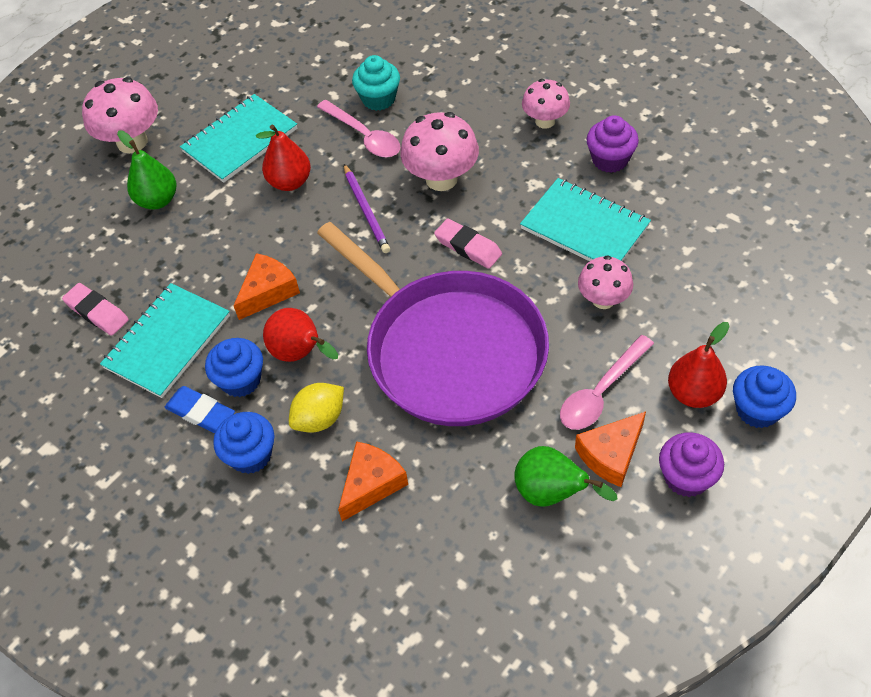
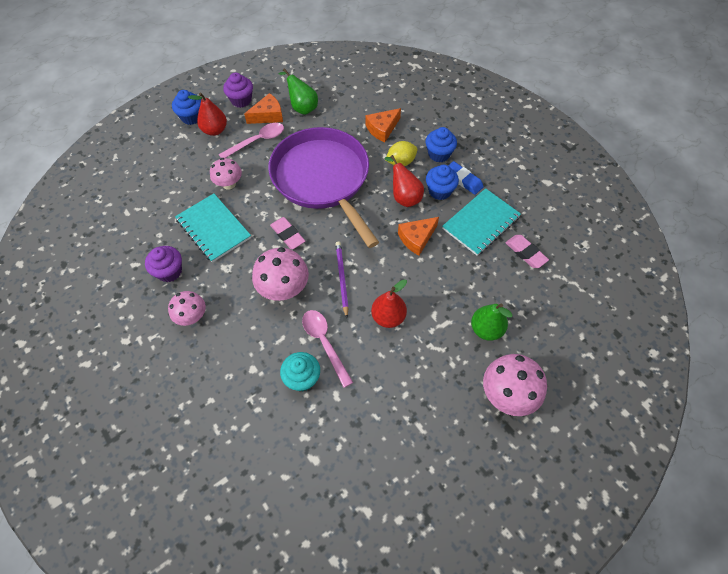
camera: 170 degrees left, 5 degrees up
turquoise notebook [180,94,297,183] -> none

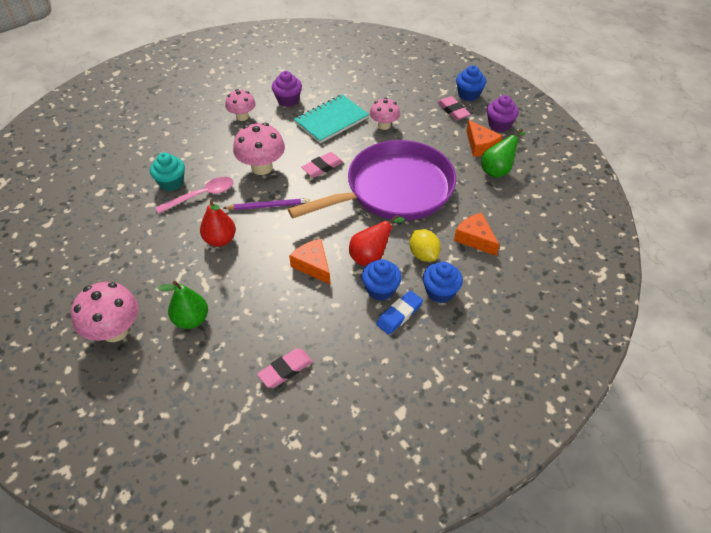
camera: 90 degrees right, 10 degrees down
red pear [188,93,227,136] -> pink eraser [437,96,470,121]
pink spoon [218,123,284,158] -> none
turquoise notebook [442,188,521,256] -> none

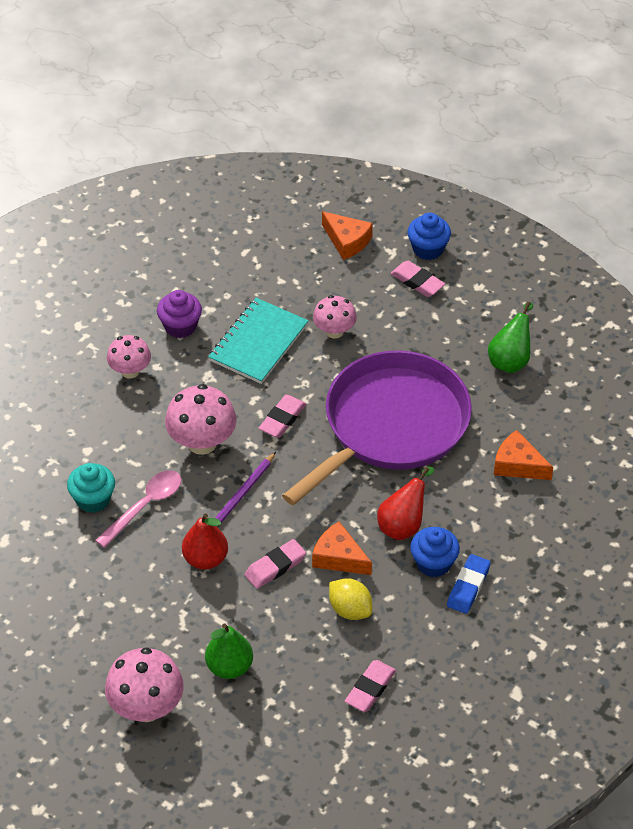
camera: 20 degrees left, 0 degrees up
purple pencil [223,198,310,210] -> purple pencil turned 150 degrees clockwise [215,452,276,528]
yellow lemon [410,229,441,262] -> yellow lemon moved to [329,578,372,620]
blue cupcake [423,262,463,303] -> none
orange cheese [466,120,503,157] -> orange cheese moved to [322,211,373,260]
purple cupcake [487,95,519,132] -> none
none -> pink eraser [245,539,306,589]

